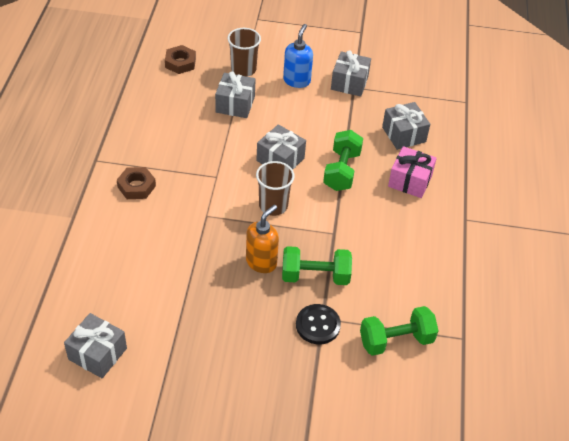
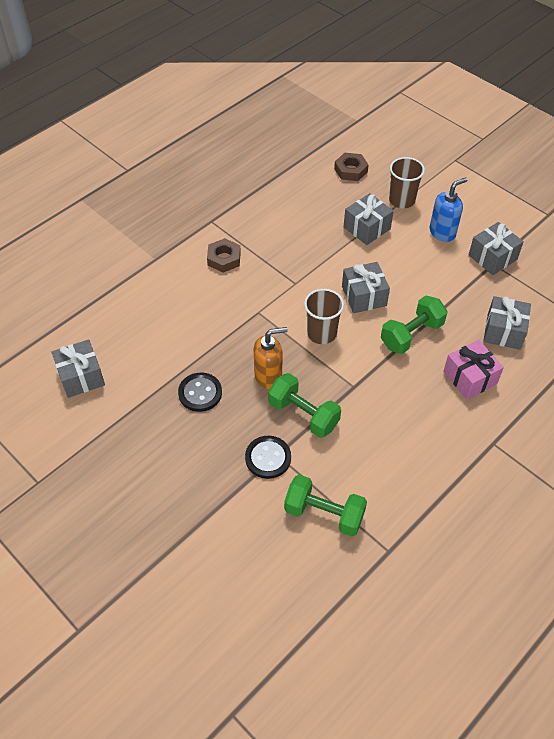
camera: 40 degrees right, 5 degrees up
none -> black button [178,373,222,412]

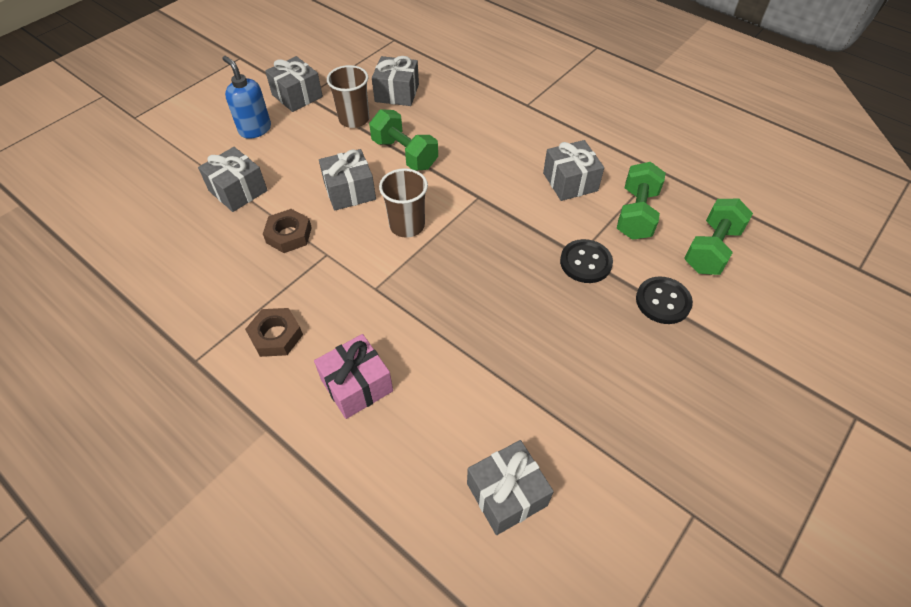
camera: 95 degrees left, 0 degrees up
black button [178,373,222,412] -> black button moved to [636,276,693,324]
orange soap dispenser [254,327,288,389] -> none
green dumbbell [268,373,341,438] -> green dumbbell moved to [684,199,753,275]
brown nut [334,153,369,181] -> brown nut moved to [263,209,312,253]
brown cup [389,157,425,208] -> brown cup moved to [327,65,369,128]
pink gift [443,340,504,400] -> pink gift moved to [314,334,393,419]
none -> grey gift [543,140,604,201]

